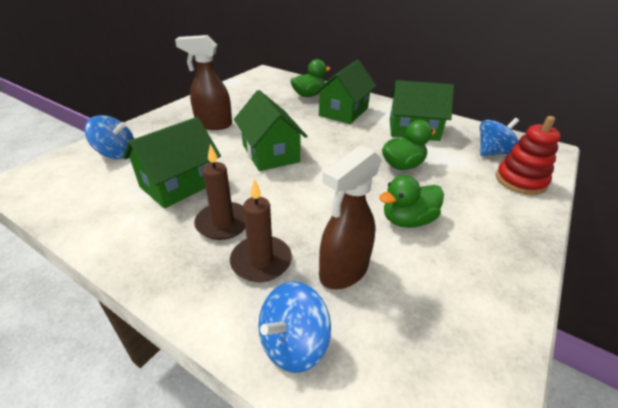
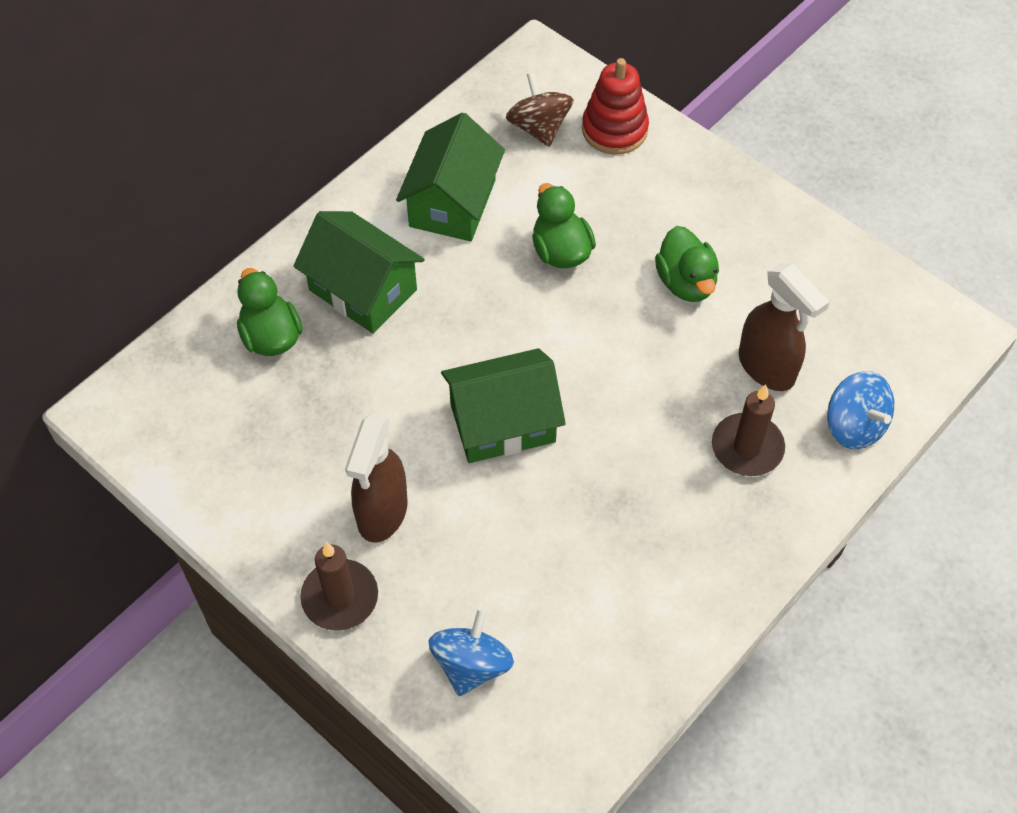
camera: 80 degrees left, 20 degrees up
green house [123,117,221,208] -> none
brown candle [194,144,245,240] -> brown candle moved to [300,542,378,631]
blue spinning top [480,118,519,156] -> brown spinning top [506,72,574,147]

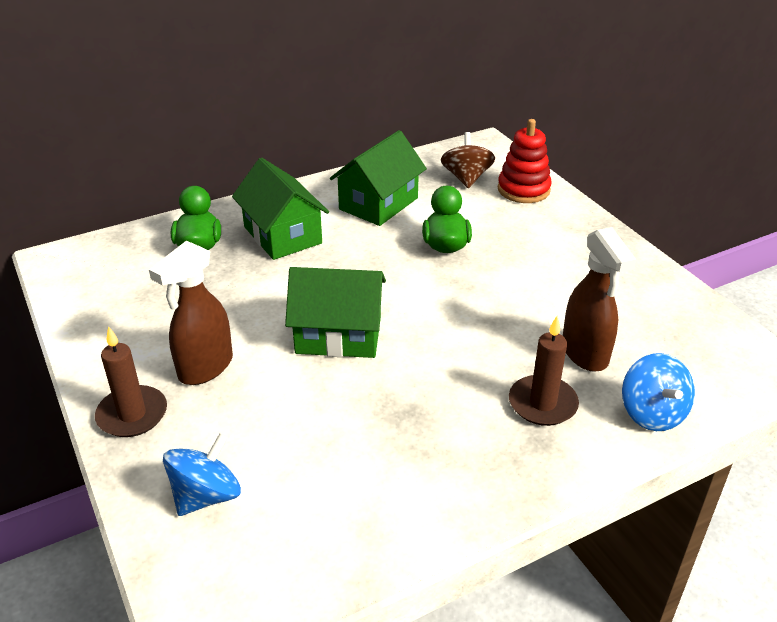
camera: 20 degrees right, 20 degrees down
green duck [655,226,719,302] -> none

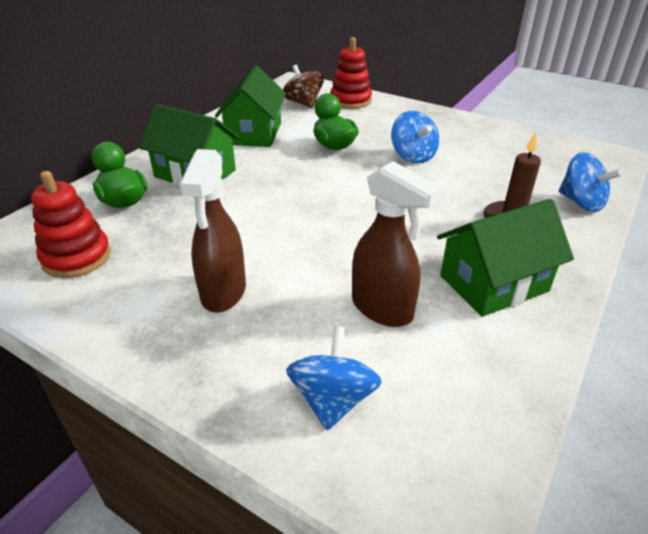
camera: 30 degrees left, 0 degrees up
brown candle [95,326,167,437] -> none
green house [285,267,386,358] -> green house moved to [437,199,574,317]
brown spray bottle [563,227,637,372] -> brown spray bottle moved to [352,161,442,327]
none -> red stacking toy [31,171,111,278]
none -> blue spinning top [391,111,439,163]

